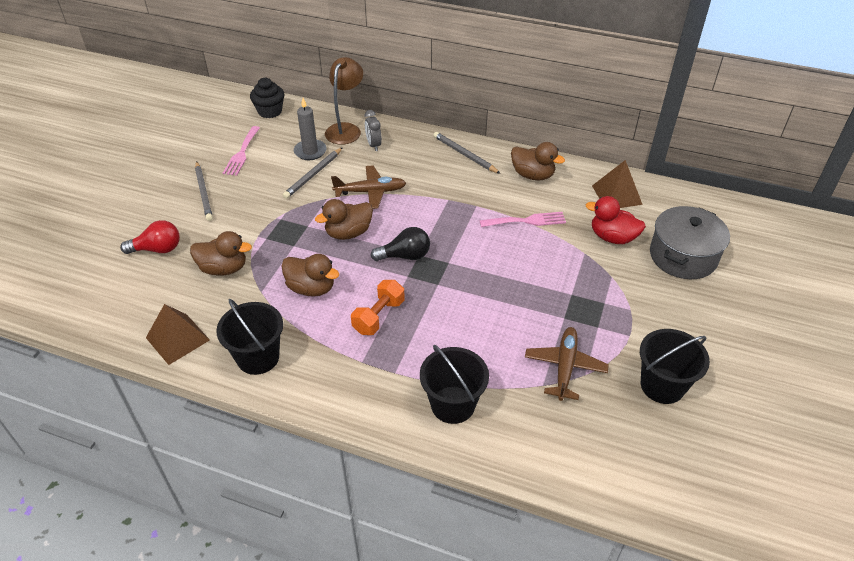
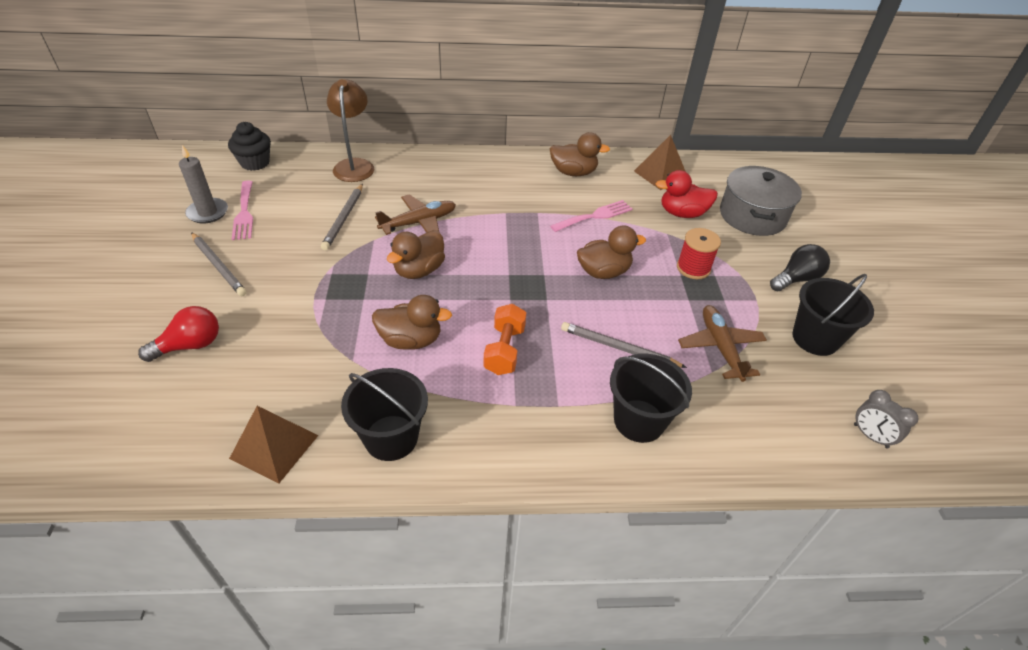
camera: 25 degrees left, 0 degrees up
brown duck [190,231,252,275] -> brown duck moved to [577,225,646,279]
grey candle [294,98,327,160] -> grey candle moved to [179,145,228,224]
grey clock [364,110,382,151] -> grey clock moved to [854,390,918,448]
black light bulb [371,227,430,261] -> black light bulb moved to [770,244,830,291]
grey pencil [433,132,501,174] -> grey pencil moved to [561,322,687,368]
none -> red spool [677,228,721,279]

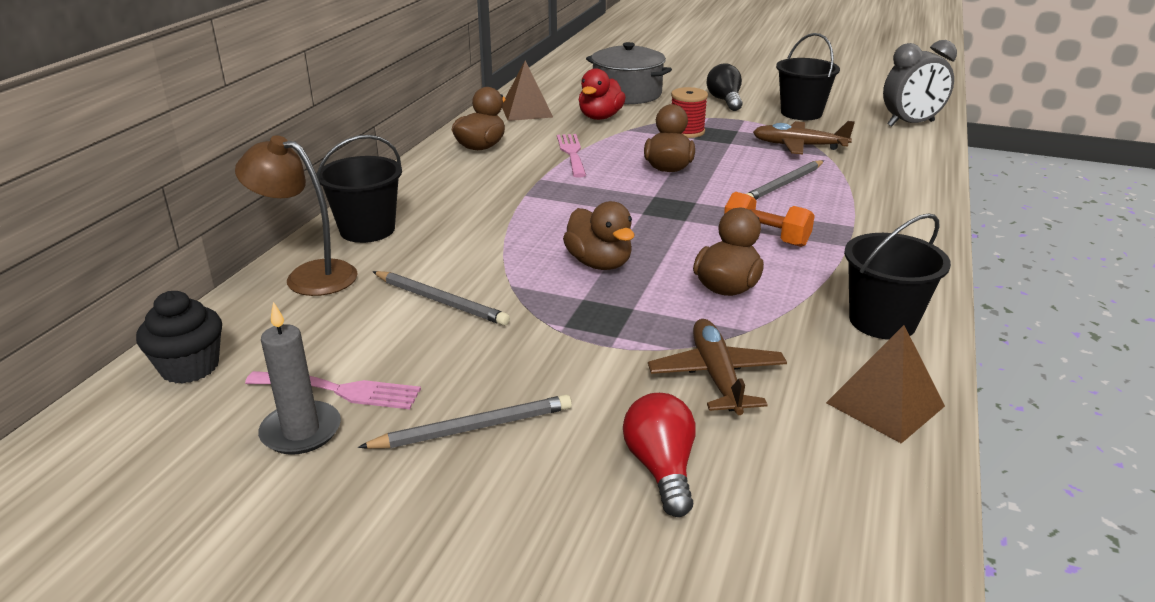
camera: 65 degrees left, 15 degrees down
brown plane [375,194,456,235] -> brown plane moved to [648,319,787,415]
black bucket [610,354,692,443] -> black bucket moved to [317,135,402,243]
grey clock [854,390,918,448] -> grey clock [883,40,957,127], size x1.76

